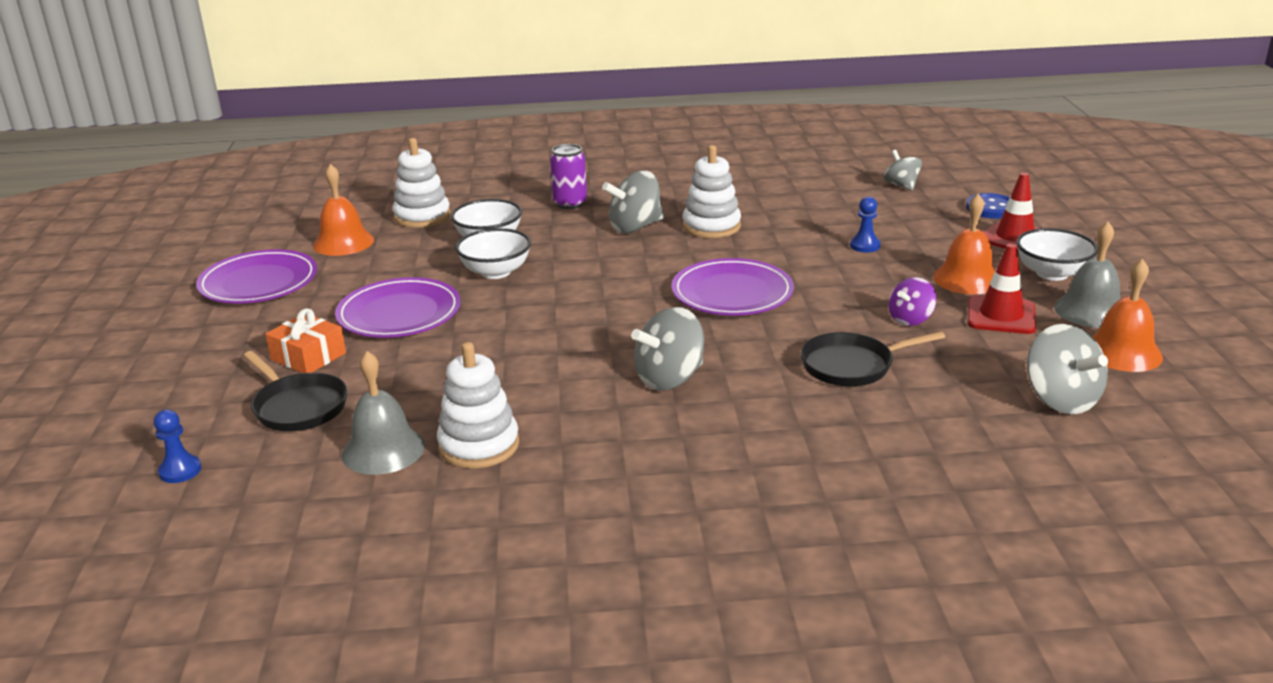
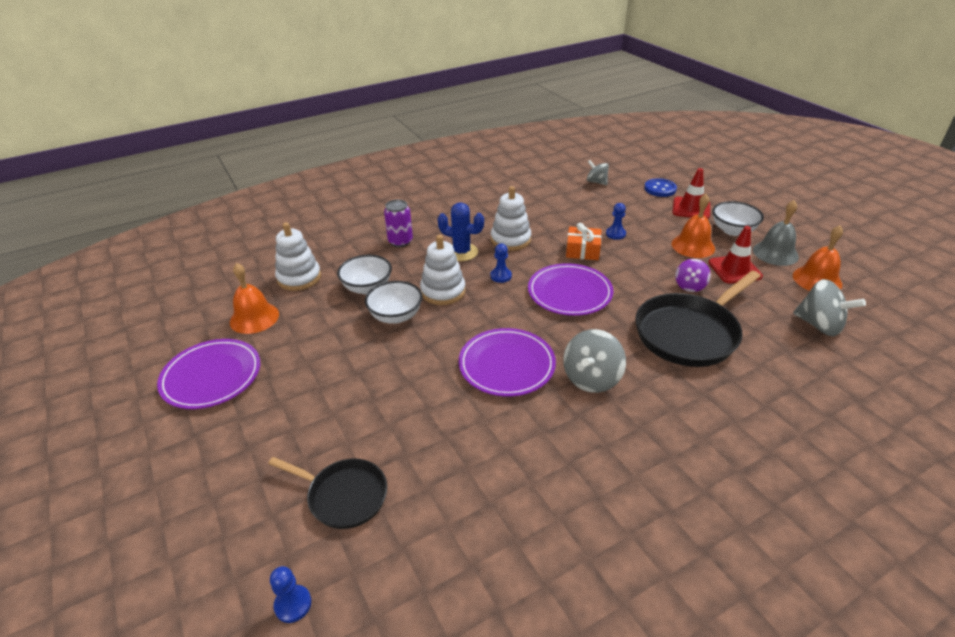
camera: 25 degrees left, 10 degrees up
orange gift [265,308,346,373] -> orange gift moved to [566,223,602,260]
purple plate [335,277,461,338] -> purple plate moved to [459,328,556,397]
grey bell [341,351,425,475] -> none
white stacking toy [437,342,519,469] -> white stacking toy moved to [420,235,466,305]
grey spinning top [602,171,664,234] -> blue cactus [437,202,484,261]
black pan [801,331,945,386] -> black pan [635,271,761,367], size x1.66
none -> blue pawn [490,244,512,283]

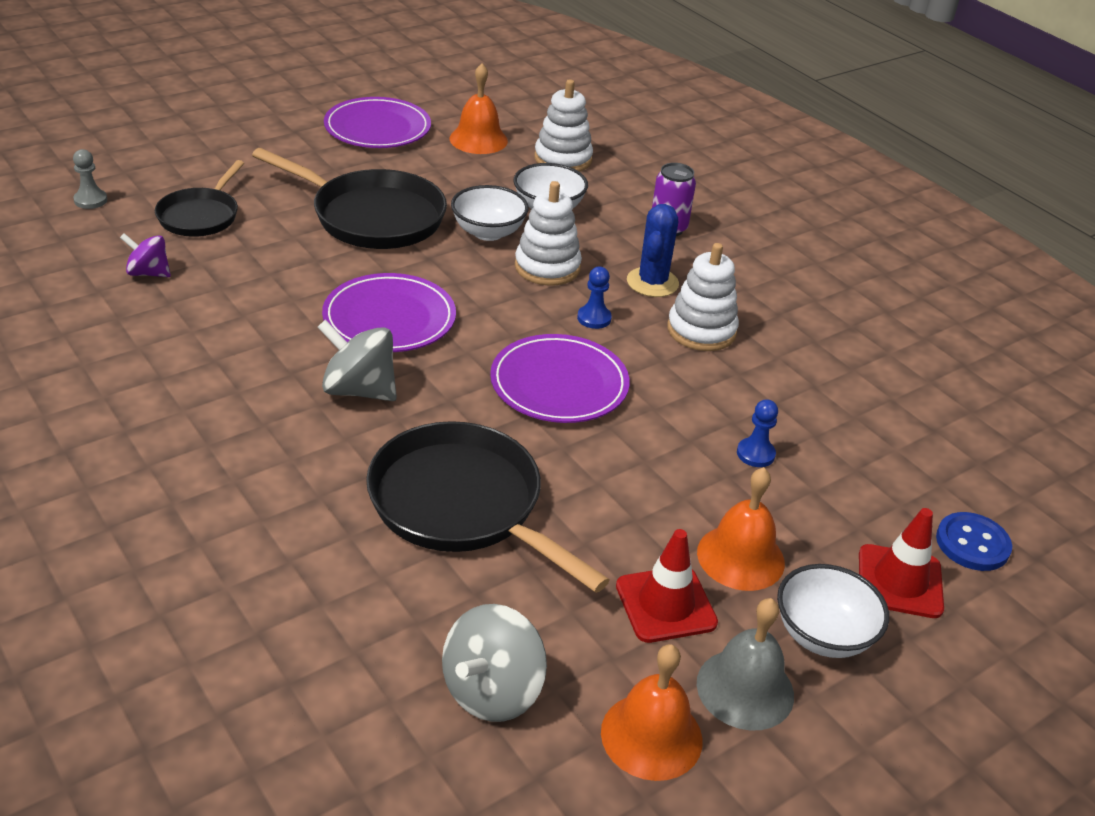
camera: 80 degrees right, 0 degrees up
blue pawn [270,566,311,623] -> grey pawn [73,149,107,209]
orange gift [566,223,602,260] -> none
grey spinning top [587,160,609,185] -> none
purple spinning top [675,259,711,292] -> purple spinning top moved to [120,233,171,277]
none -> black pan [252,148,447,249]

